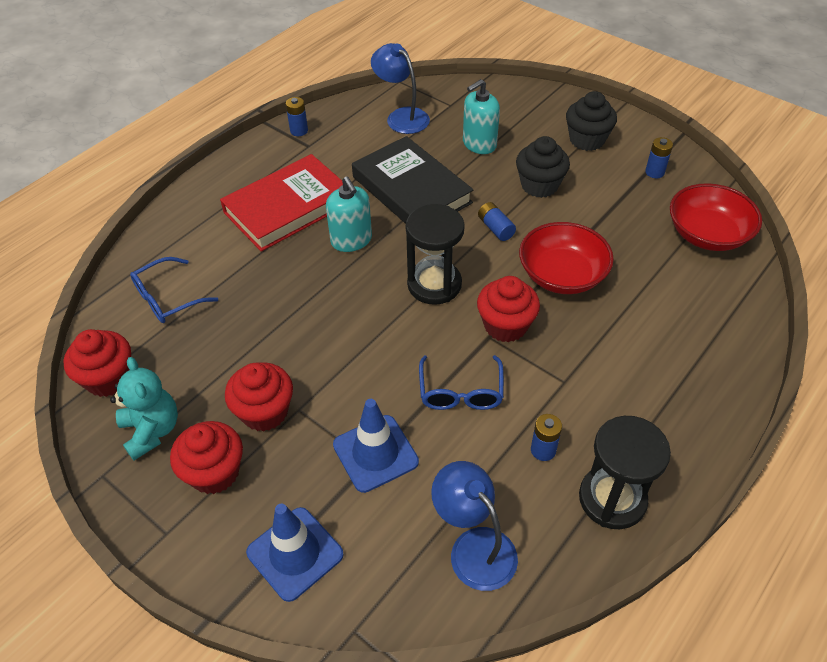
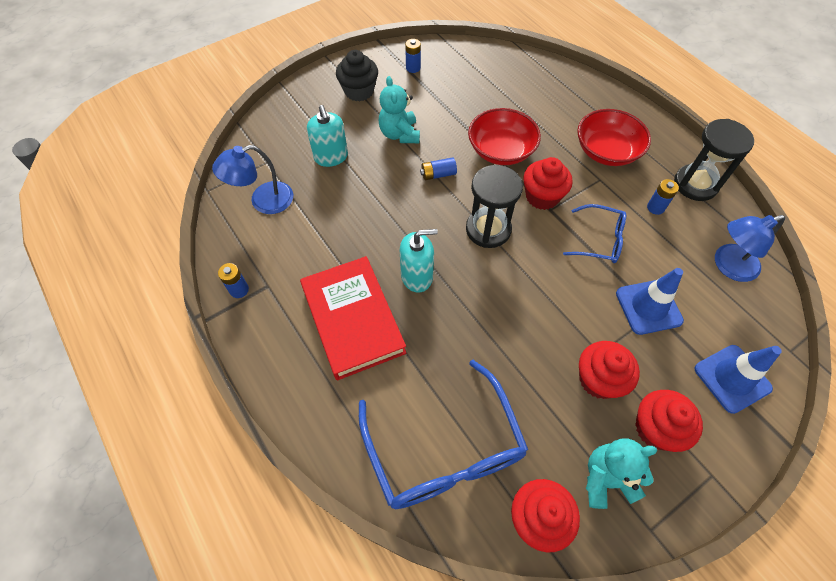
camera: 75 degrees left, 10 degrees up
blue glasses [130,257,218,323] -> blue glasses [359,360,528,509], size x1.87
black book [352,136,474,224] -> none
black cupcake [516,136,570,198] -> turquoise teddy bear [379,76,420,143]
red bowl [670,183,762,251] -> red bowl moved to [577,109,651,166]

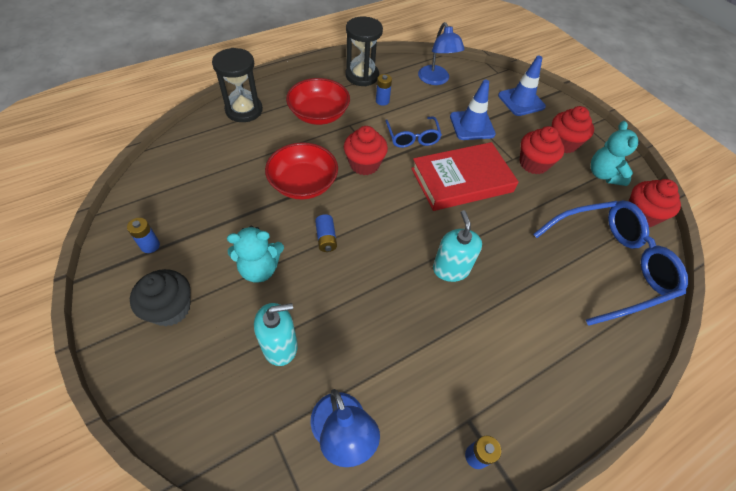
camera: 90 degrees left, 5 degrees down
red book [300,256,406,380] -> red book moved to [411,142,519,211]
black hourglass [466,165,523,248] -> black hourglass moved to [212,48,263,122]
blue glasses [563,204,626,263] -> blue glasses turned 150 degrees clockwise [385,116,442,148]

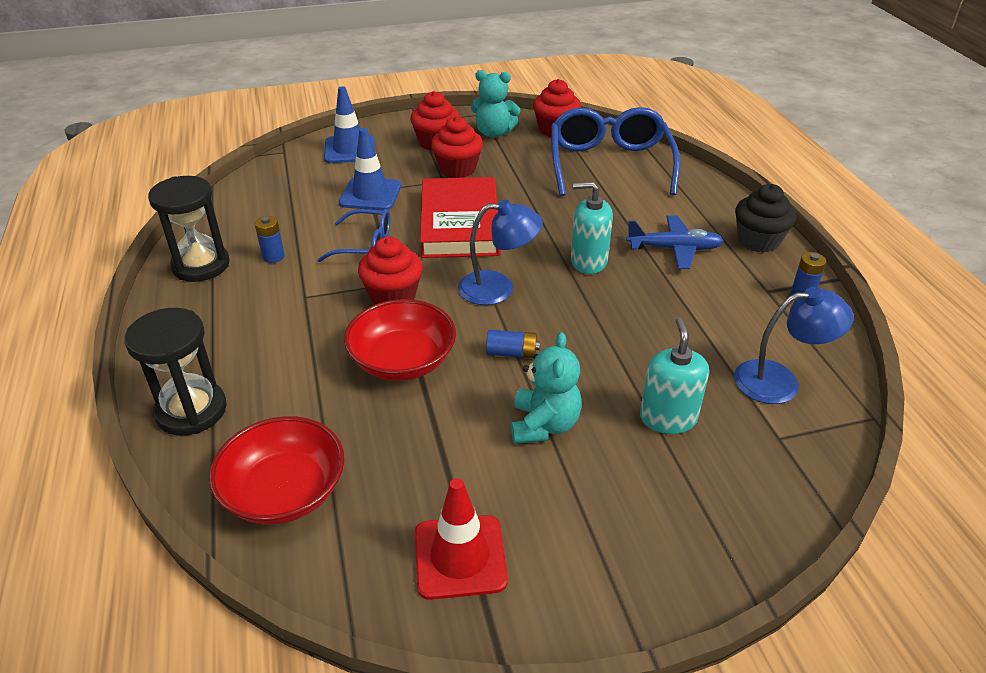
camera: 70 degrees left, 15 degrees down
blue battery [127,218,160,253] -> red traffic cone [415,478,508,600]
black cupcake [130,269,191,326] -> black cupcake moved to [735,184,796,253]
red bowl [286,78,350,125] -> red bowl moved to [209,416,344,525]
blue lamp [418,22,465,85] -> blue lamp moved to [458,200,543,305]
none -> blue plane [626,215,724,269]

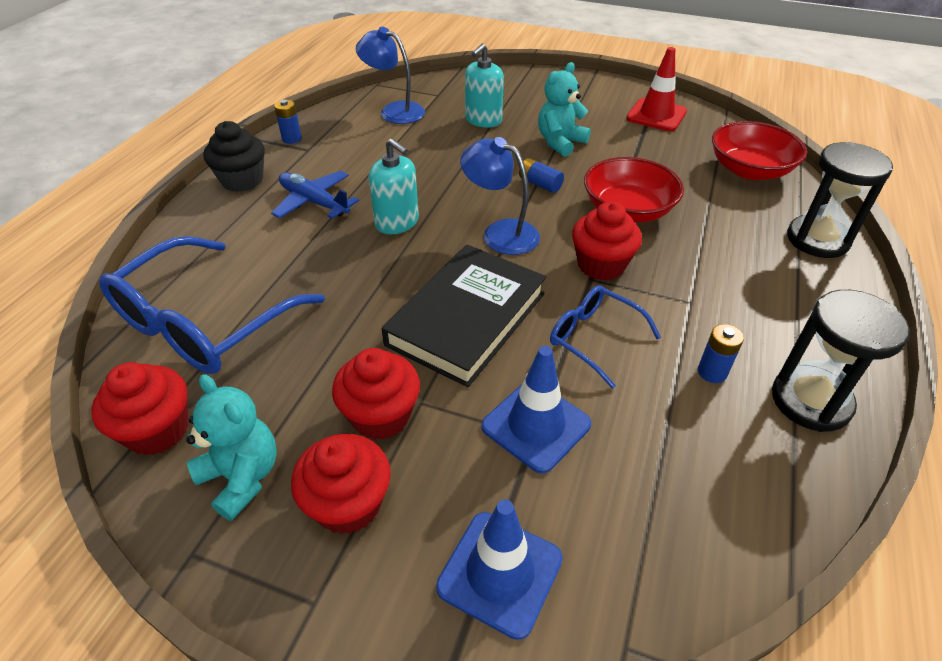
camera: 145 degrees left, 5 degrees up
red book [420,177,501,258] -> black book [382,245,546,387]

